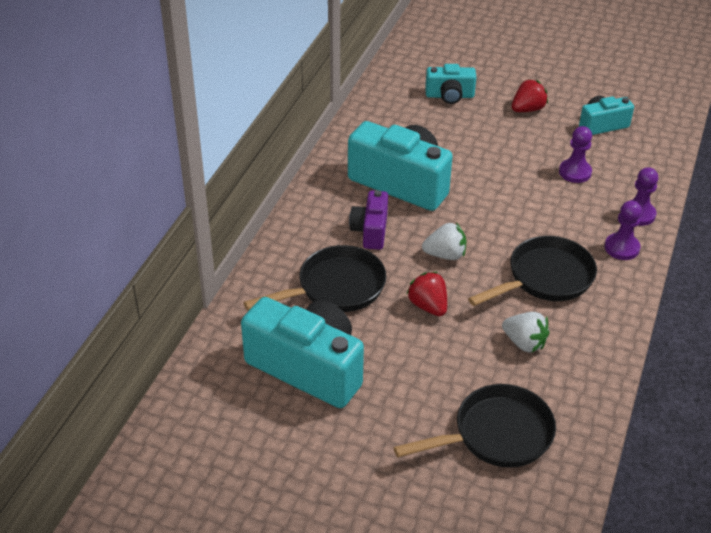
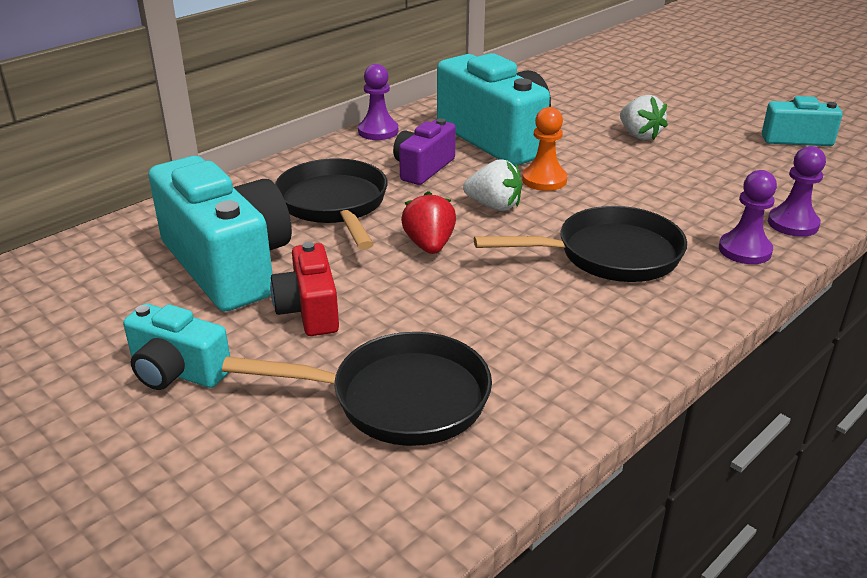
camera: 25 degrees right, 10 degrees down
black pan [243,245,387,312] -> black pan turned 105 degrees counterclockwise [275,158,388,250]
turquoise camera [425,64,476,104] -> turquoise camera moved to [123,304,230,390]
white strawberry [502,312,550,352] -> white strawberry moved to [620,95,668,140]
red strawberry [512,79,548,112] -> none
purple pawn [559,126,592,183] -> purple pawn moved to [358,64,398,140]
none -> red camera [270,242,339,336]
none -> orange pawn [522,107,567,191]

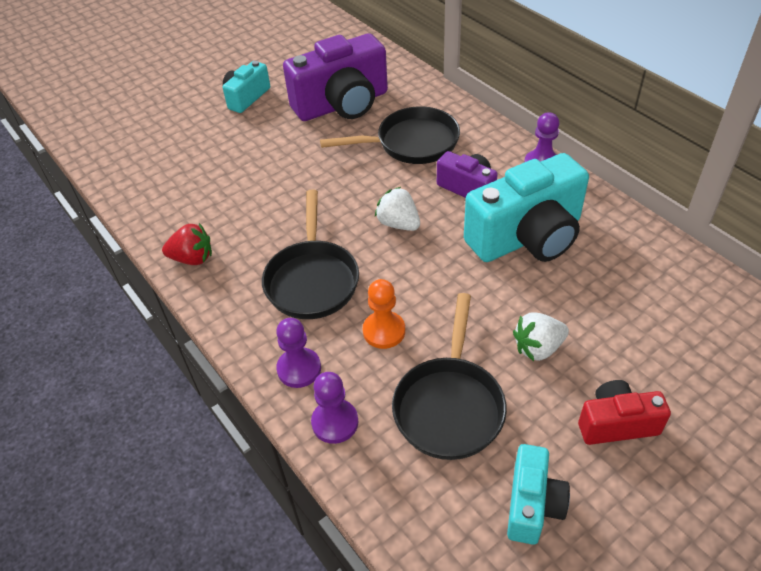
camera: 100 degrees right, 15 degrees up
turquoise camera [149,156,292,311] -> purple camera [283,33,388,121]
black pan [222,332,492,446] -> black pan moved to [392,293,507,460]
red camera [270,242,339,336] -> red camera moved to [578,380,671,445]
red strawberry [401,191,456,254] -> red strawberry moved to [162,223,212,265]
white strawberry [463,159,522,211] -> white strawberry turned 105 degrees clockwise [375,187,420,231]
orange pawn [522,107,567,191] -> orange pawn moved to [363,279,405,349]

